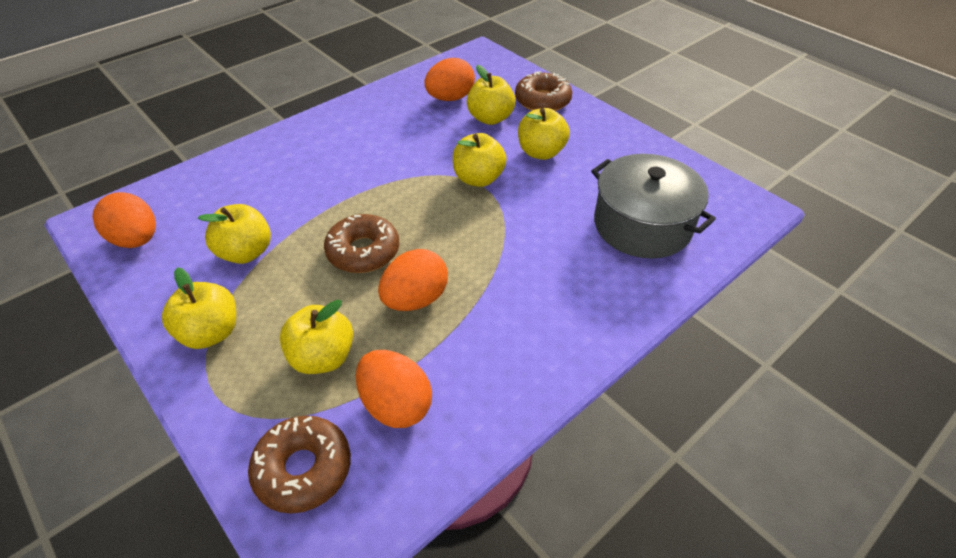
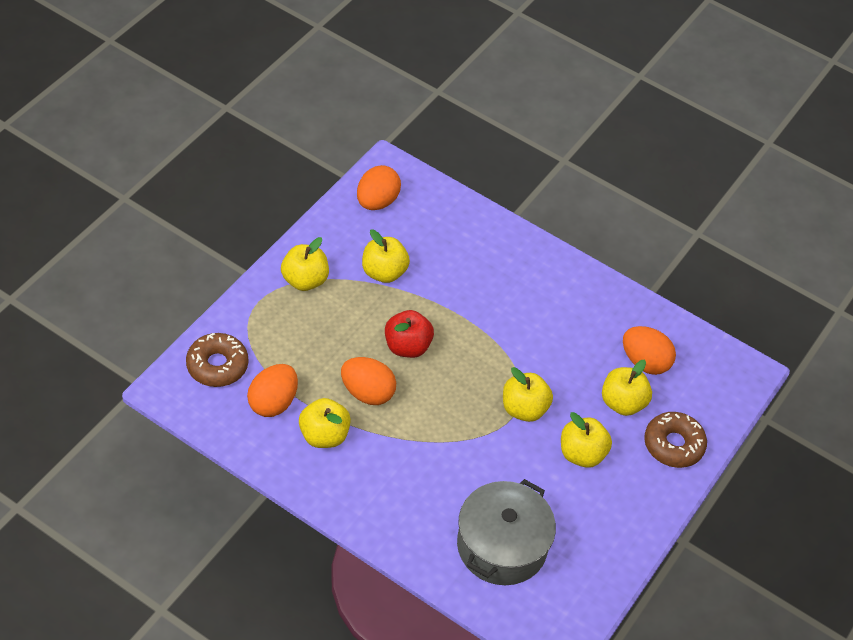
camera: 70 degrees right, 5 degrees up
yellow apple [280,300,353,374] -> yellow apple moved to [299,398,351,448]
brown donut [324,214,399,273] -> red apple [385,310,434,358]

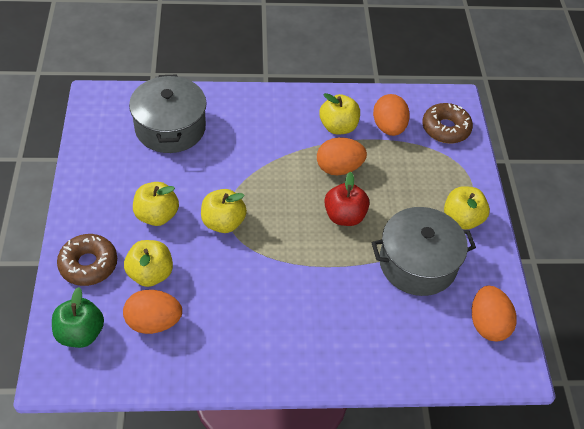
camera: 145 degrees right, 0 degrees up
yellow apple [362,229,410,283] -> grey pot [371,207,476,296]
none -> green apple [52,287,104,348]

